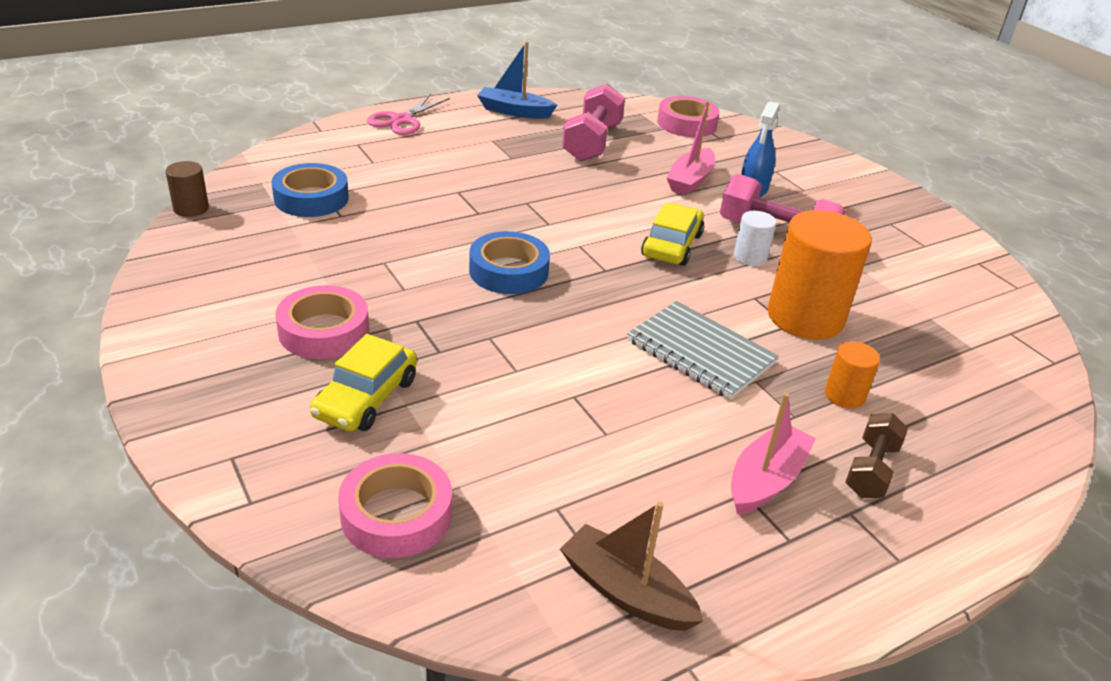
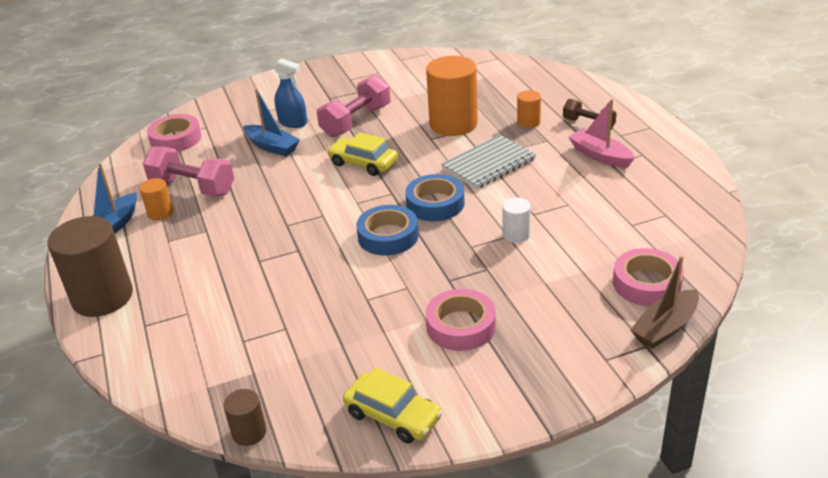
camera: 75 degrees left, 0 degrees up
blue tape [271,163,349,217] -> blue tape moved to [405,174,465,221]
yellow car [310,334,417,432] -> yellow car moved to [343,368,443,443]
pink scissors [367,94,450,135] -> brown cylinder [47,216,133,317]
brown boat [560,502,704,631] -> brown boat moved to [630,255,699,349]
pink boat [667,101,715,195] -> blue boat [243,89,300,156]
white cylinder [734,211,776,266] -> white cylinder moved to [502,198,531,243]
none -> orange cylinder [139,178,173,220]

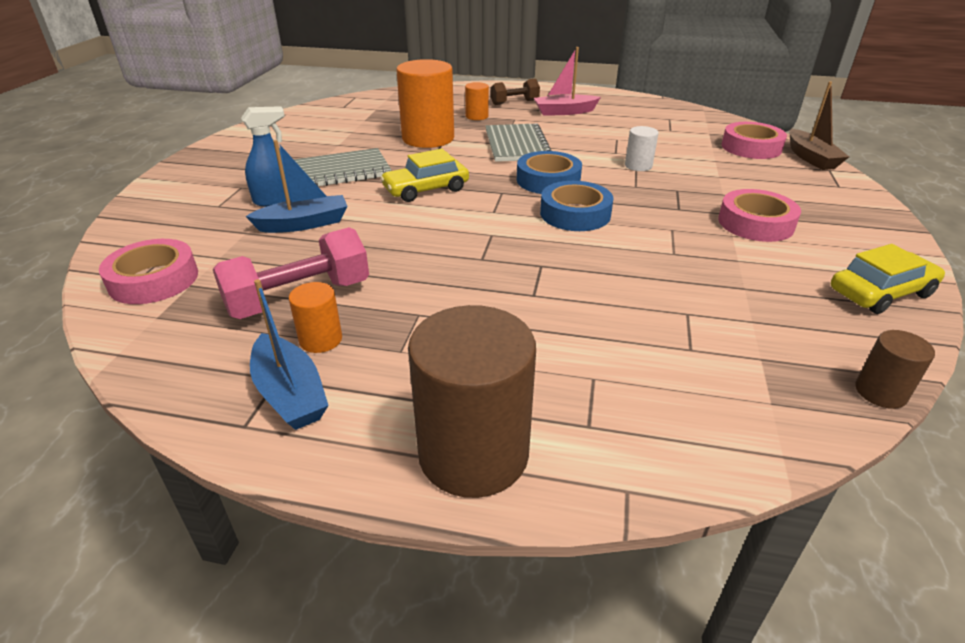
camera: 60 degrees left, 0 degrees up
pink dumbbell [317,75,391,137] -> grey notebook [294,148,391,186]

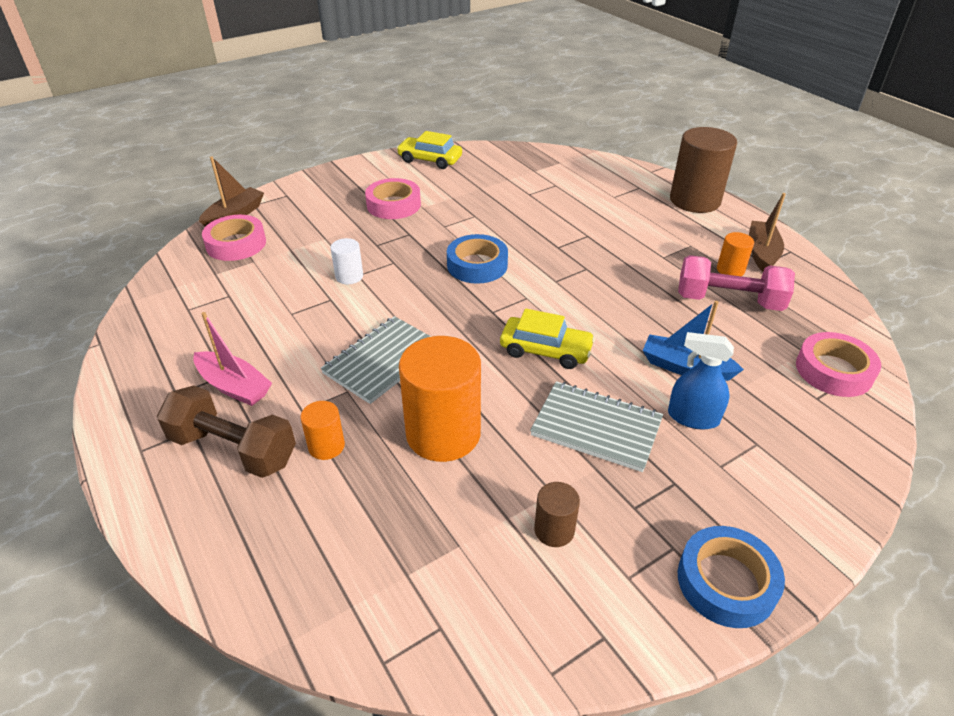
camera: 135 degrees left, 5 degrees up
blue boat [250,279,329,430] -> brown boat [749,193,786,271]
brown dumbbell [490,79,540,105] -> brown dumbbell [157,385,296,478], size x1.64
blue tape [517,151,582,194] -> blue tape moved to [678,526,785,628]
brown cylinder [855,330,935,409] -> brown cylinder moved to [534,482,580,547]

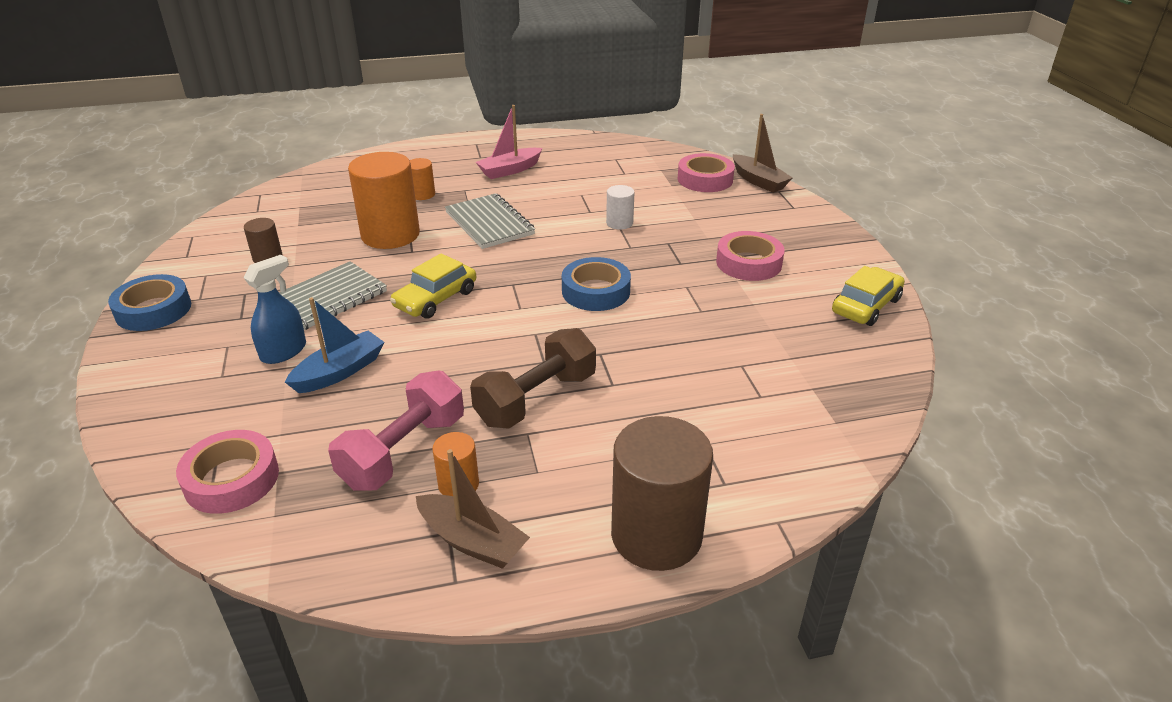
camera: 110 degrees right, 5 degrees down
brown dumbbell [157,385,296,478] -> brown dumbbell moved to [470,328,596,429]

